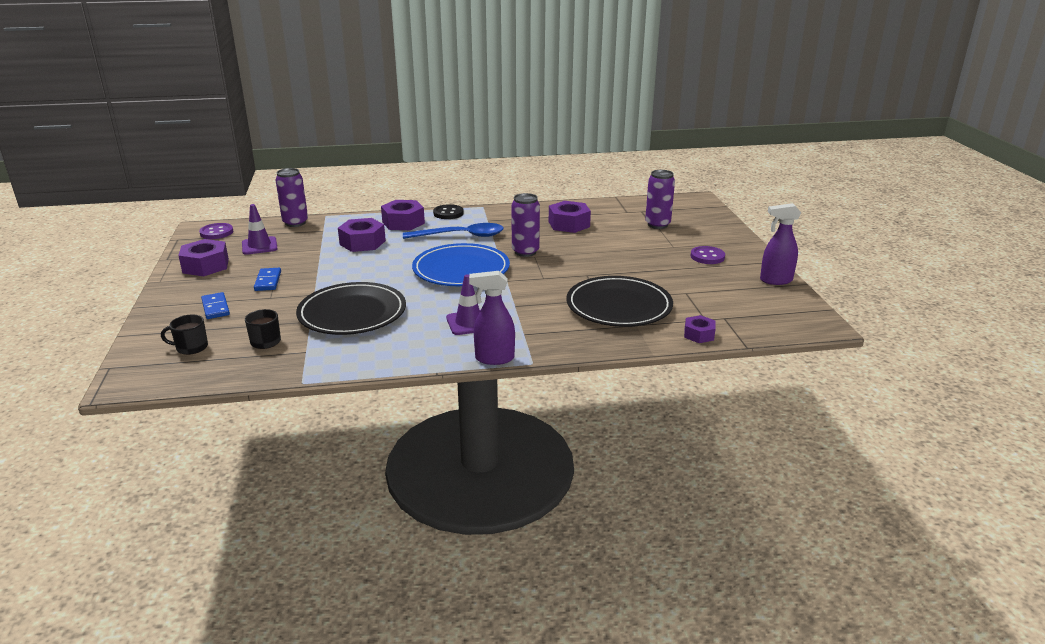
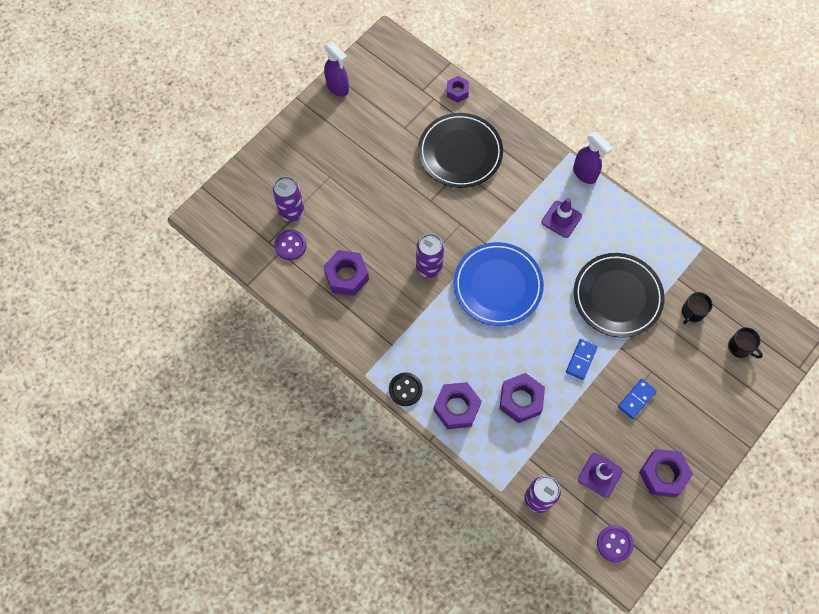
camera: 130 degrees left, 40 degrees up
blue domino [201,292,230,319] -> blue domino moved to [566,339,598,380]
blue spoon [403,223,504,239] -> none
purple button [691,246,725,264] -> purple button moved to [274,230,307,260]

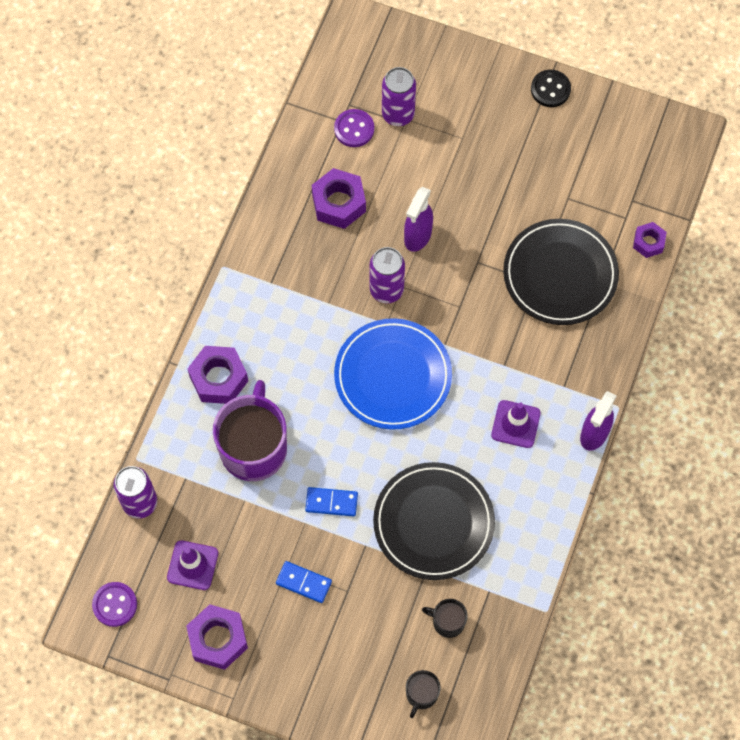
camera: 70 degrees right, 0 degrees up
purple spray bottle [324,42,349,97] -> purple spray bottle moved to [404,187,433,252]
black button [389,372,423,406] -> black button moved to [531,70,571,107]
purple nut [499,373,545,423] -> purple mug [213,380,287,481]

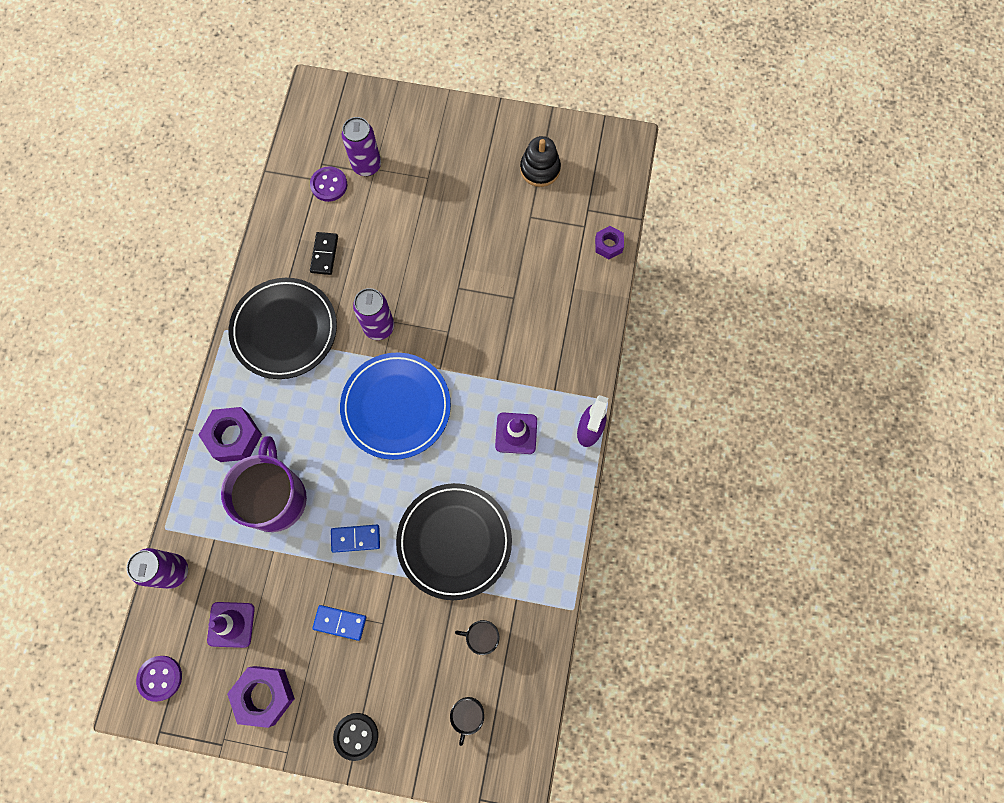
camera: 10 degrees left, 5 degrees up
purple nut [312,168,366,229] -> black domino [310,232,338,275]
purple spray bottle [404,187,433,252] -> none
black plate [503,219,619,325] -> black plate moved to [229,278,337,379]
black button [531,70,571,107] -> black button moved to [333,713,378,761]
none -> black stacking toy [520,136,561,187]

